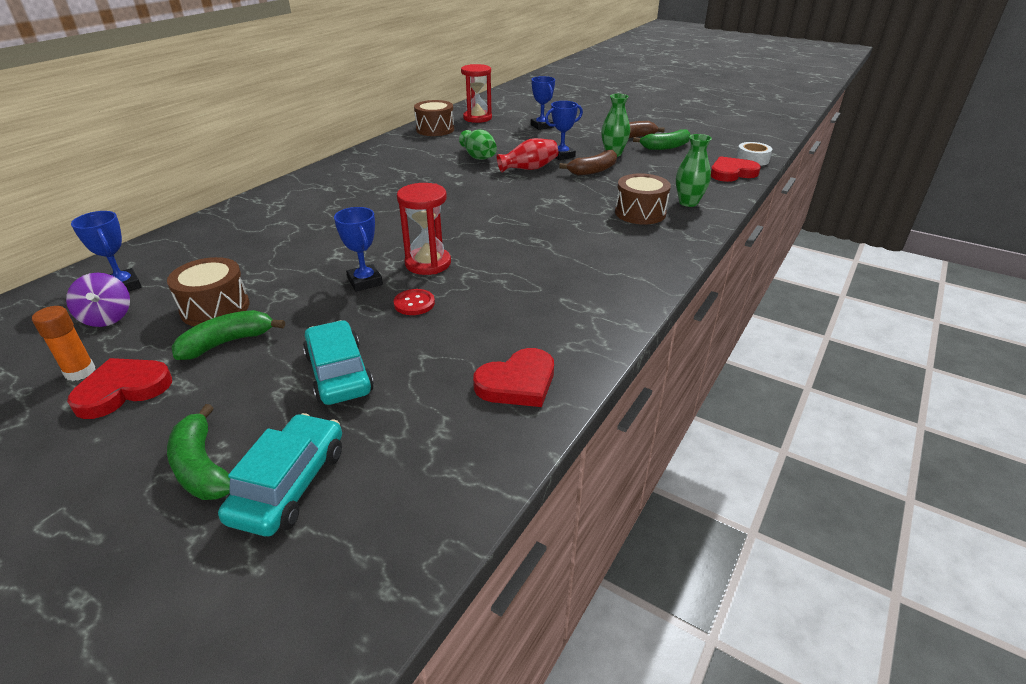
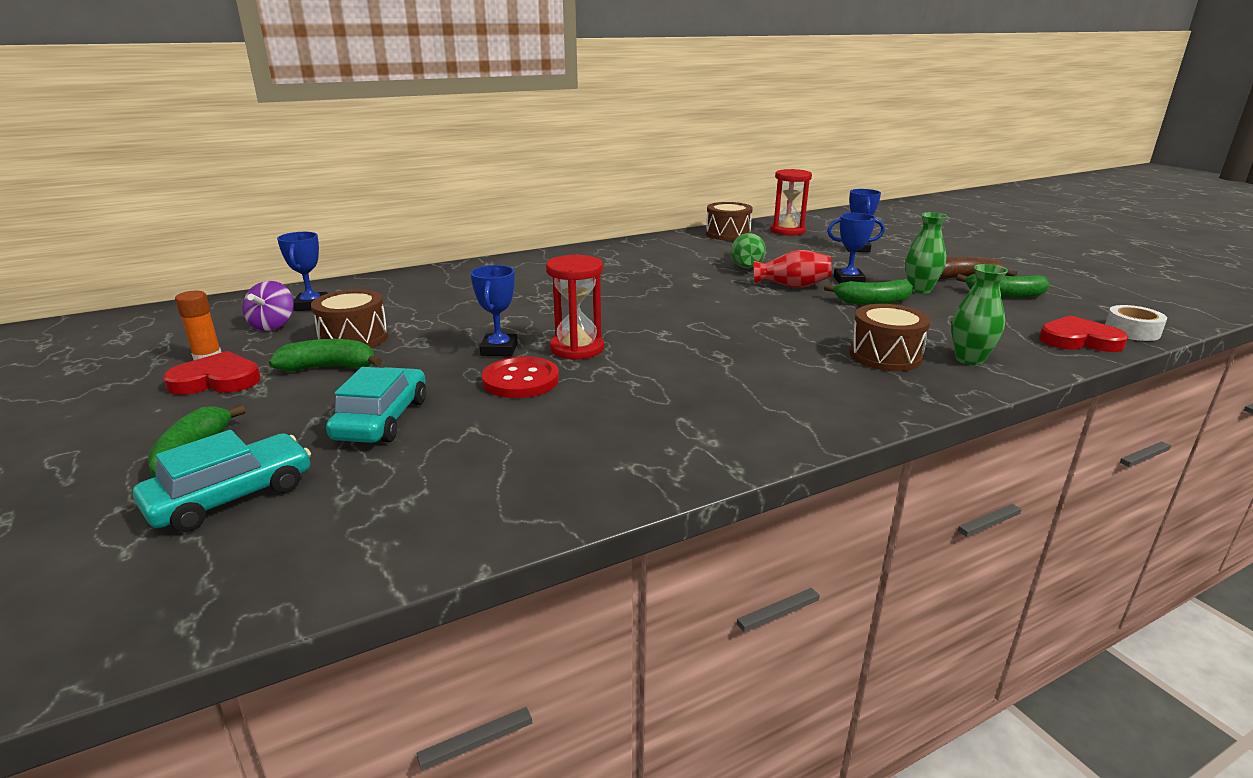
camera: 30 degrees right, 10 degrees down
red button [394,289,435,315] -> red button [482,356,559,398], size x1.61
red heart [473,348,554,407] -> none
brown banana [559,150,617,175] -> green banana [824,280,913,305]

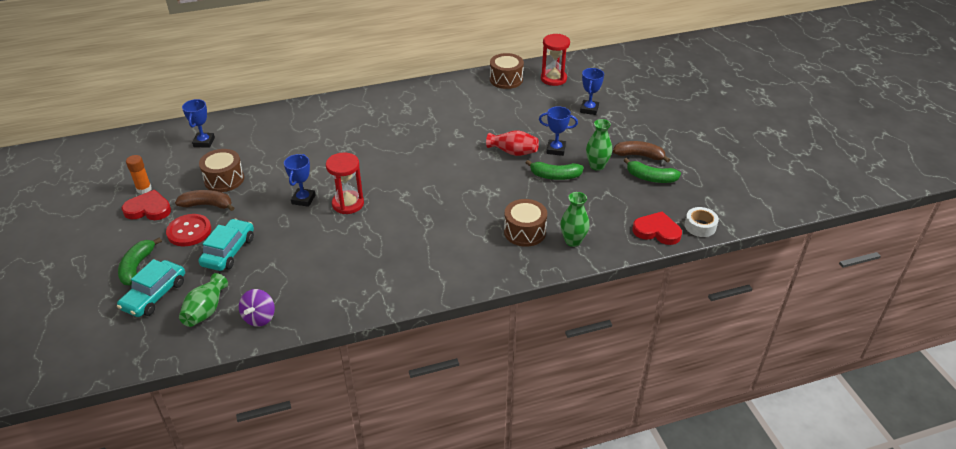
camera: 10 degrees right, 15 degrees up
turquoise car [133,430,311,532] -> turquoise car turned 150 degrees clockwise [117,259,185,317]
purple spinning top [242,281,294,331] -> purple spinning top moved to [239,289,275,327]
green banana [269,339,382,371] -> brown banana [175,190,234,211]
red button [482,356,559,398] -> red button moved to [166,214,211,246]
green vase [731,233,766,268] -> green vase moved to [179,273,228,327]

